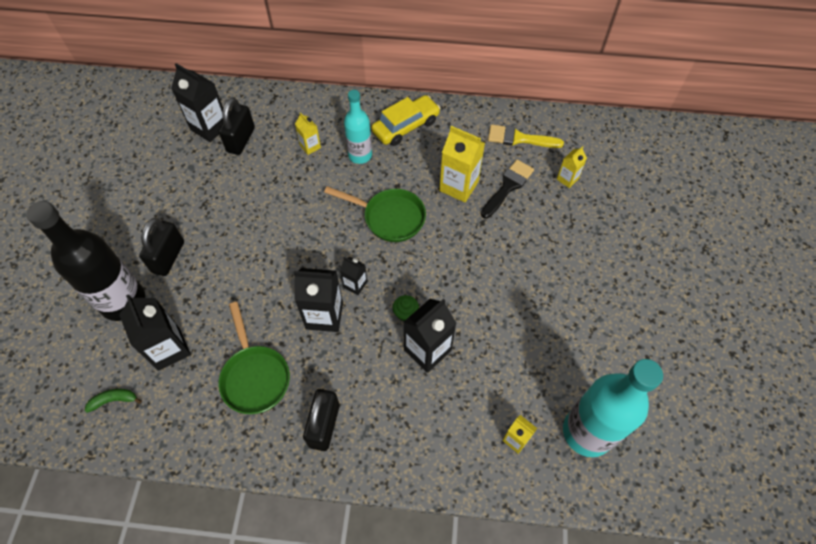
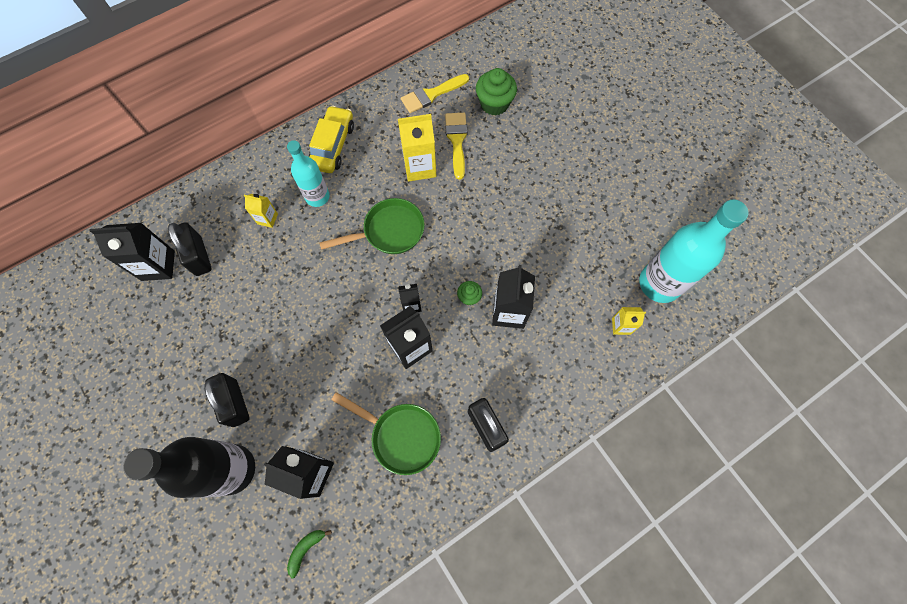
camera: 40 degrees left, 10 degrees up
black brush [481,160,534,218] -> yellow brush [445,113,467,180]
yellow carton [557,146,587,188] -> green cupcake [476,68,517,116]

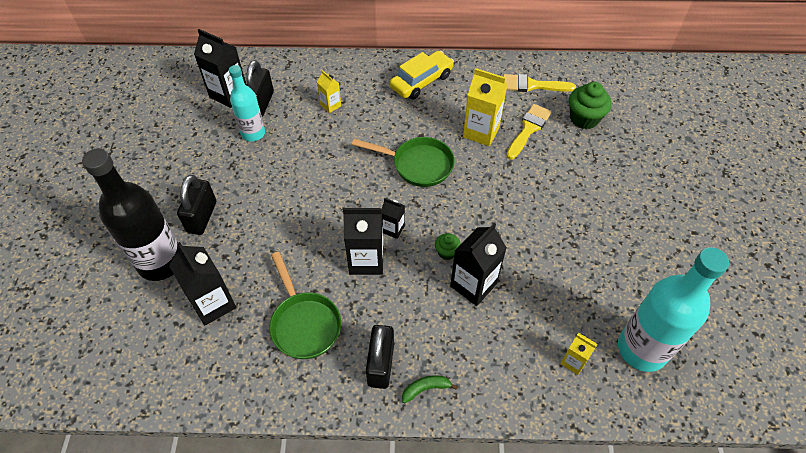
camera: 35 degrees right, 15 degrees down
turquoise bottle [287,140,330,207] -> turquoise bottle moved to [229,65,265,142]
green banana [287,530,332,578] -> green banana moved to [402,376,458,404]

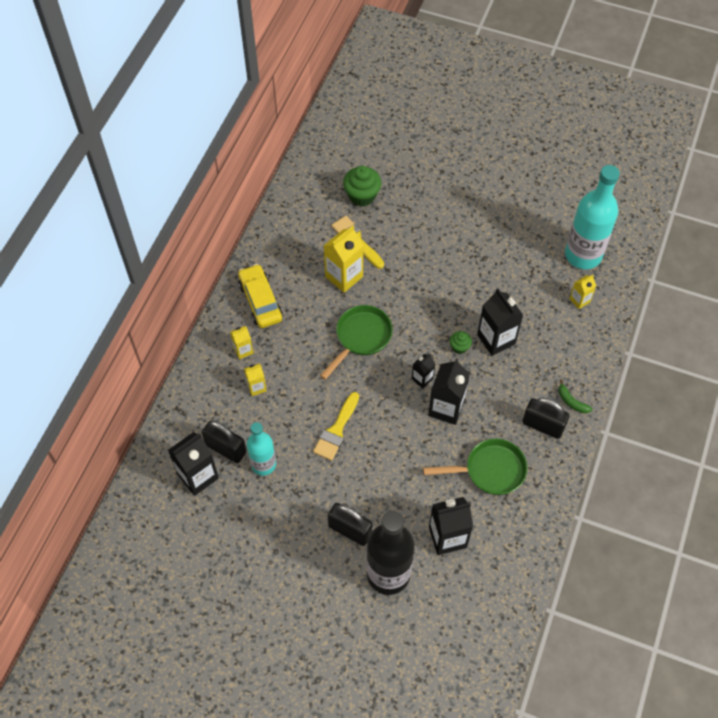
camera: 70 degrees left, 5 degrees up
green banana [402,376,458,404] -> green banana turned 45 degrees counterclockwise [559,379,593,413]
yellow brush [503,74,576,92] -> yellow brush moved to [313,392,359,461]
none -> yellow carton [230,326,253,359]

